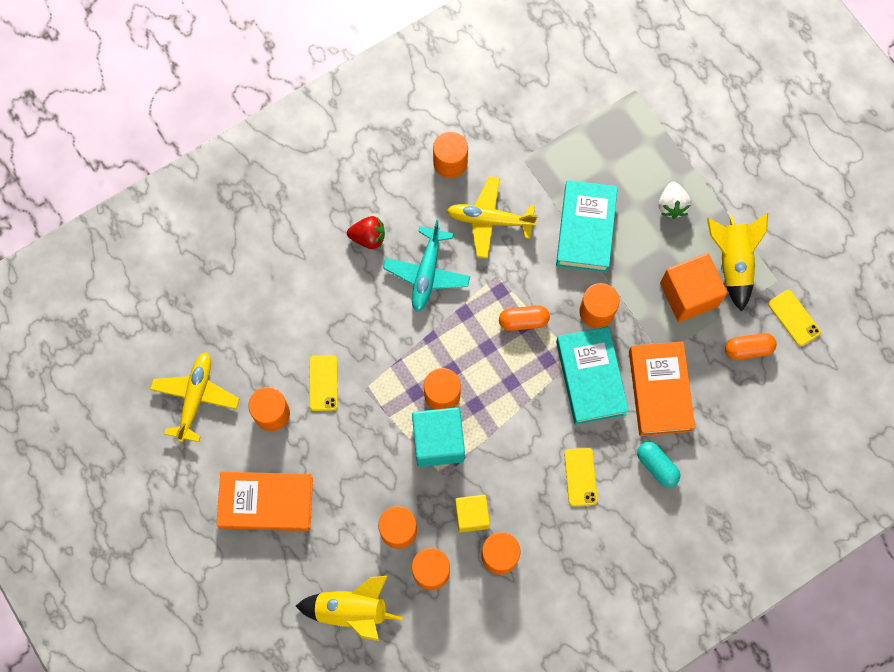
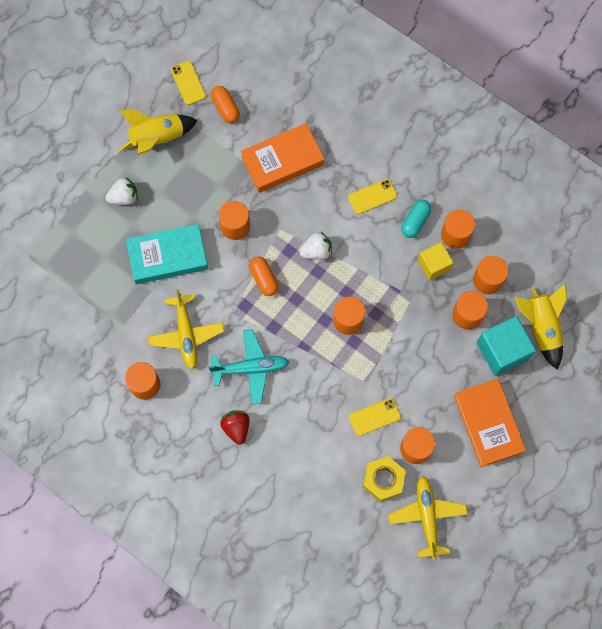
camera: 110 degrees left, 0 degrees up
yellow plane [150,352,239,442] -> yellow plane turned 90 degrees clockwise [388,476,468,559]
turquoise cube [412,407,465,467] -> turquoise cube moved to [477,316,536,376]
turquoise book [556,327,629,425] -> none
turquoise capsule [637,442,680,487] -> turquoise capsule moved to [401,200,432,238]
orange cube [660,253,727,322] -> none
yellow phone [768,290,821,346] -> yellow phone turned 60 degrees counterclockwise [171,61,206,105]
none -> white strawberry [299,232,332,260]
none -> yellow nut [363,456,406,502]

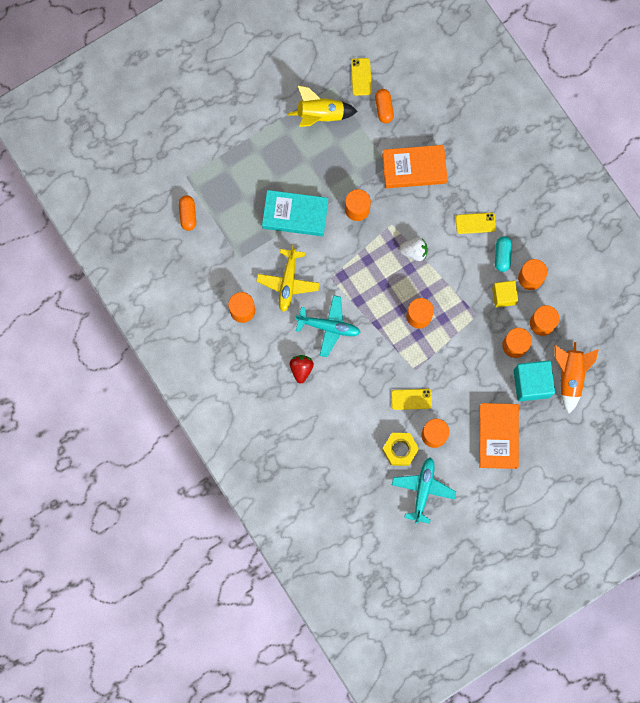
camera: 20 degrees right, 5 degrees up
white strawberry [105,177,138,205] -> none
orange capsule [249,256,279,296] -> orange capsule moved to [179,195,196,231]
yellow plane [388,476,468,559] -> turquoise plane [392,457,456,524]
turquoise capsule [401,200,432,238] -> turquoise capsule turned 45 degrees counterclockwise [495,236,512,272]
yellow rocket [515,284,567,369] -> orange rocket [554,342,599,414]

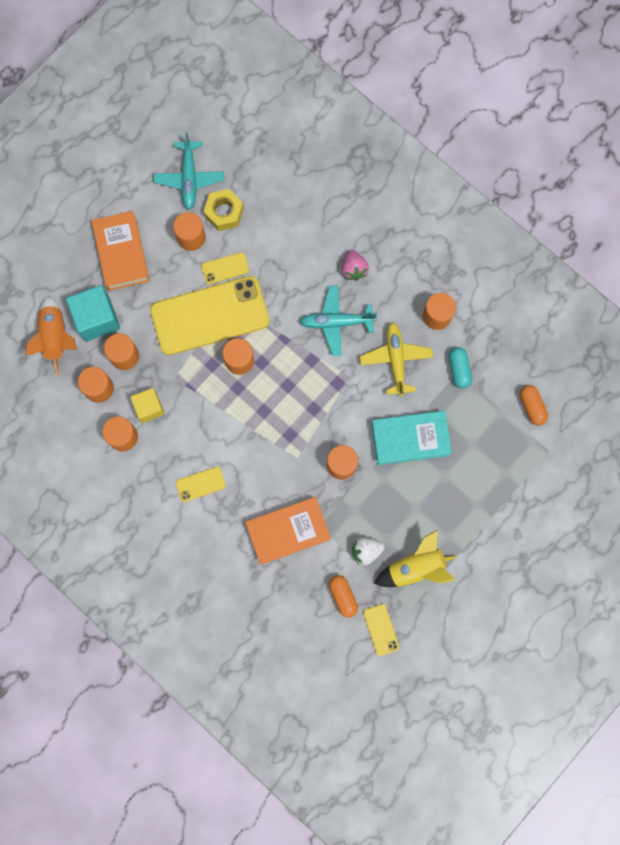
camera: 165 degrees right, 0 degrees up
red strawberry [290,355,314,383] -> pink strawberry [341,250,369,281]
white strawberry [400,237,428,261] -> white strawberry moved to [352,537,385,566]
turquoise capsule [495,236,512,272] -> turquoise capsule moved to [449,347,472,389]
none -> yellow phone [150,276,269,355]

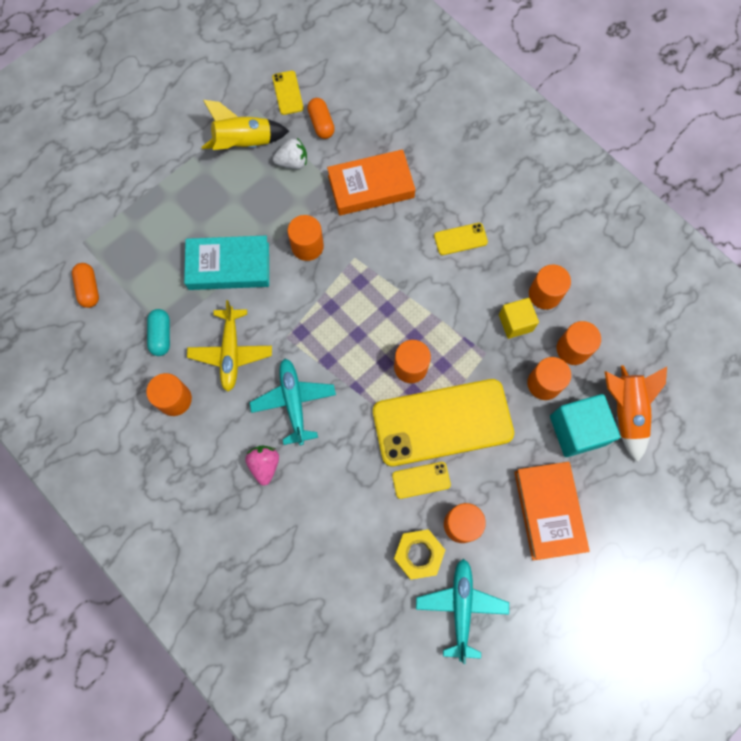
camera: 175 degrees left, 5 degrees down
turquoise plane [300,286,377,356] -> turquoise plane turned 105 degrees counterclockwise [249,359,336,445]

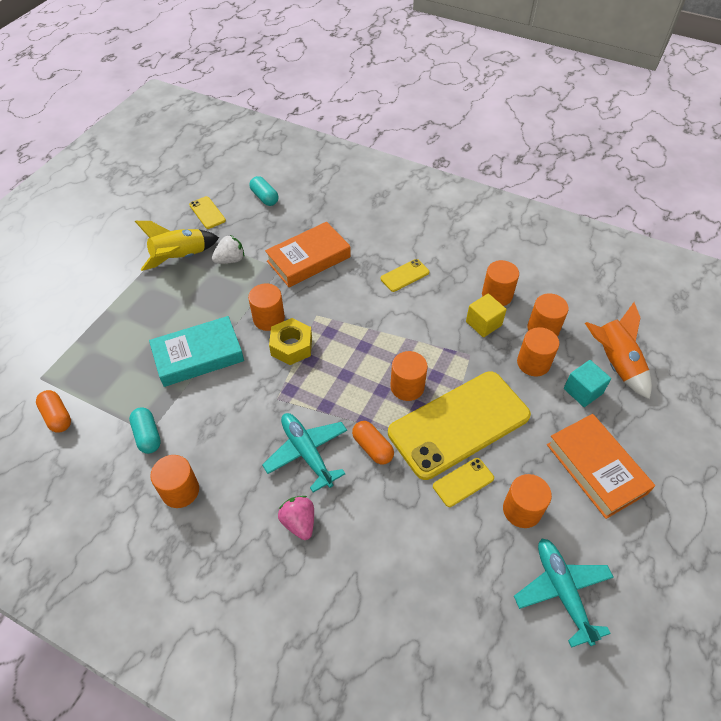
camera: 20 degrees left, 20 degrees down
yellow plane [187,300,272,392] -> none
orange capsule [307,98,335,139] -> orange capsule moved to [352,421,394,464]
yellow nut [394,529,445,580] -> yellow nut moved to [269,318,312,365]
turquoise cube [550,394,620,457] -> turquoise cube [564,360,611,407], size x0.64
none -> turquoise capsule [250,176,278,206]

